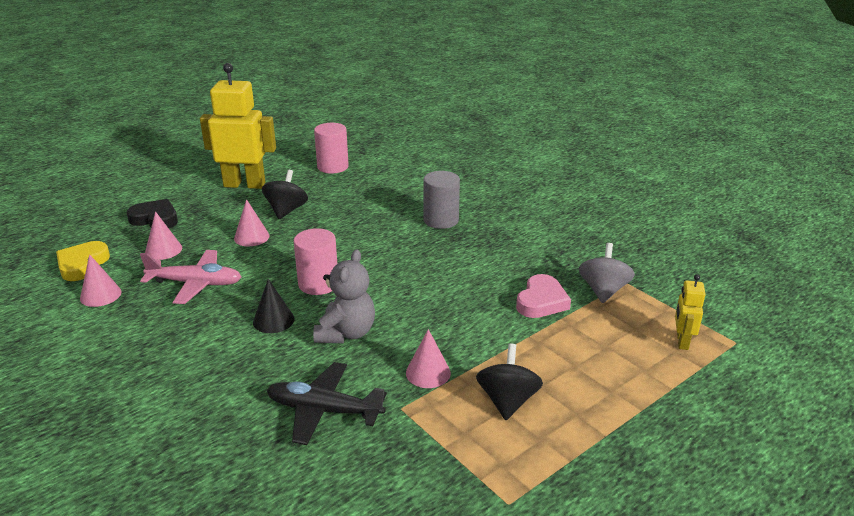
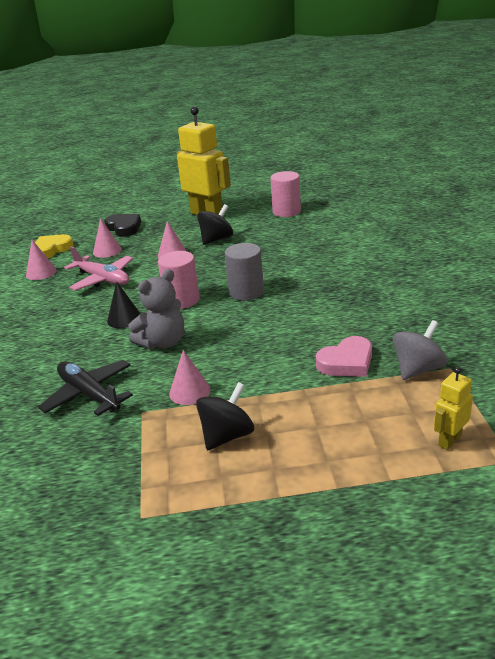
camera: 35 degrees right, 0 degrees up
grey cylinder [423,171,460,229] -> grey cylinder moved to [225,243,264,301]

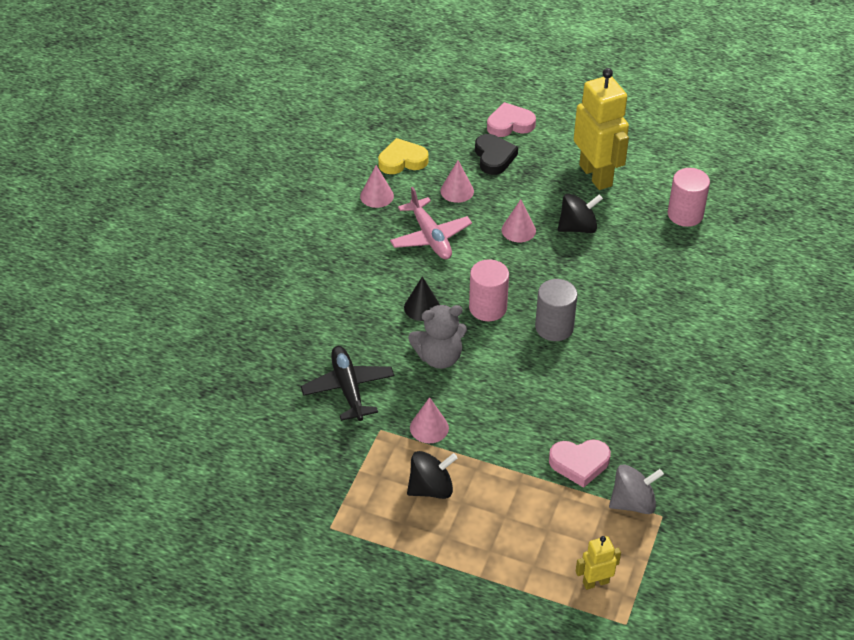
camera: 25 degrees right, 15 degrees up
none -> pink heart [487,102,536,137]

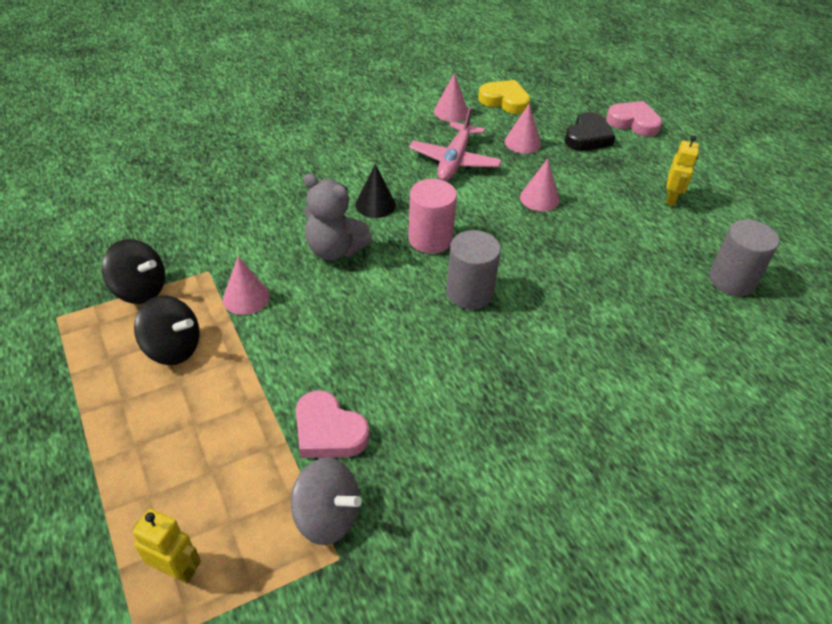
camera: 40 degrees right, 0 degrees up
black plane [301,346,394,421] -> none
black spinning top [558,194,603,233] -> black spinning top moved to [102,239,165,304]
yellow robot [574,68,629,190] -> yellow robot [666,135,699,206], size x0.47
pink cylinder [668,168,710,227] -> grey cylinder [709,220,779,296]

